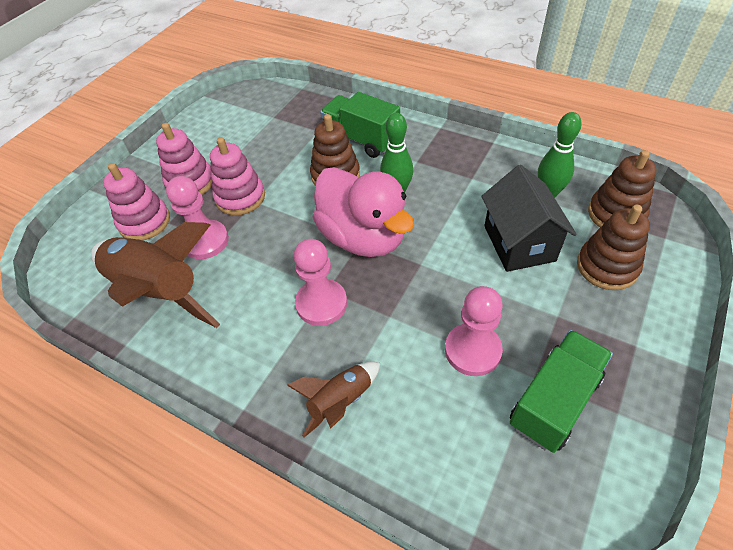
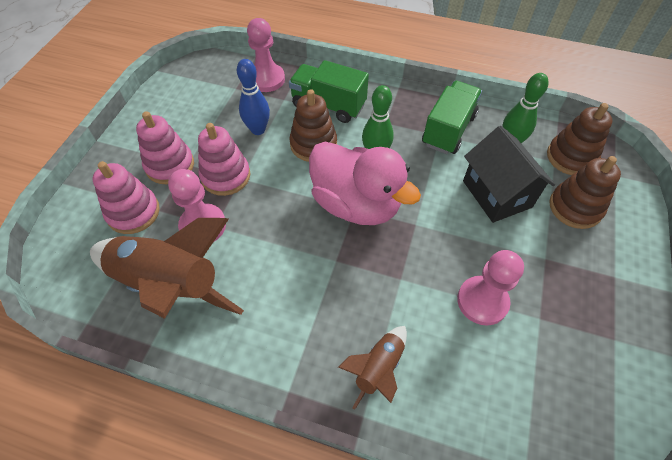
camera: 15 degrees left, 5 degrees up
pink pawn [294,239,347,326] -> pink pawn moved to [247,18,285,92]
green truck [510,330,613,453] -> green truck moved to [422,81,482,154]
none -> blue bowling pin [237,59,270,135]

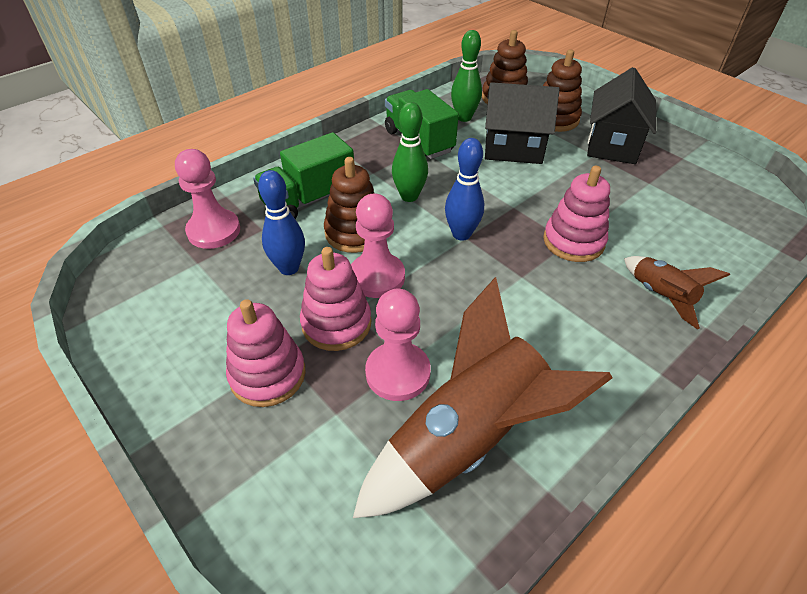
camera: 60 degrees left, 10 degrees down
pink stacking toy [93,161,160,234] -> pink stacking toy moved to [543,166,610,262]
pink duck [309,142,421,225] -> blue bowling pin [445,138,484,241]
pink pawn [457,250,524,326] -> pink pawn moved to [351,194,405,298]
none -> black house [587,67,656,164]

